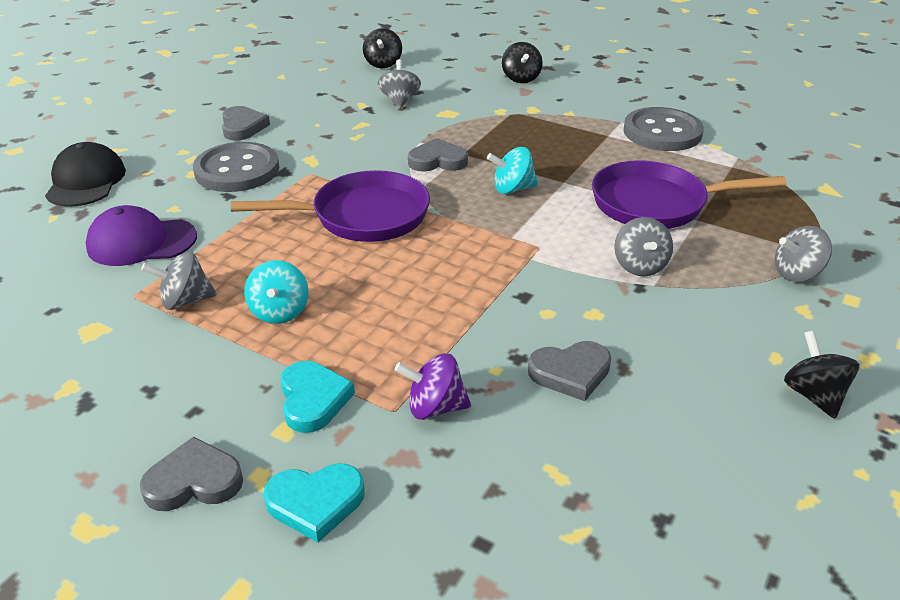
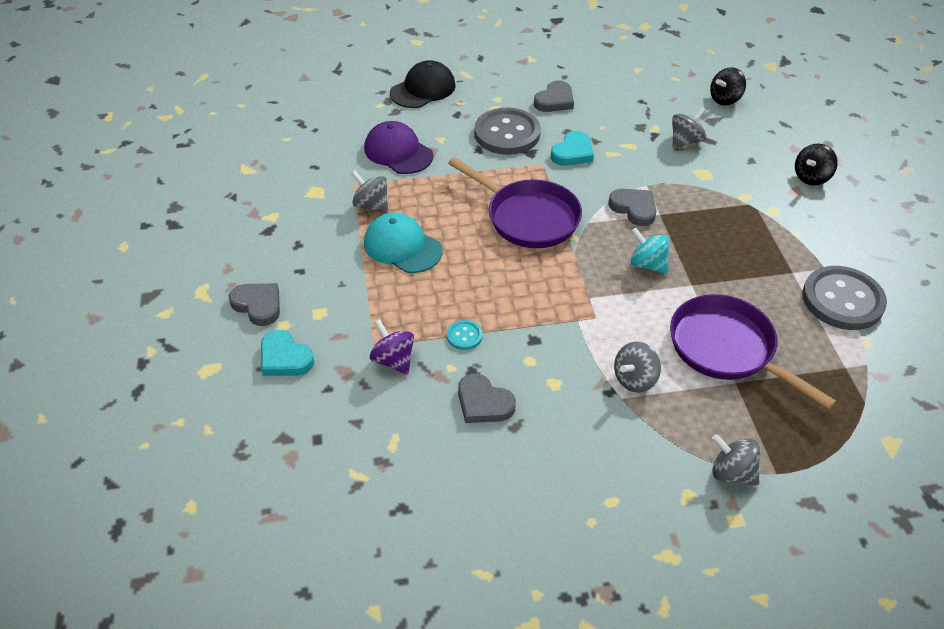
camera: 50 degrees right, 10 degrees up
turquoise spinning top [244,260,309,324] -> turquoise cap [364,213,442,273]
turquoise heart [280,361,355,433] -> turquoise heart moved to [551,131,594,166]
black spinning top [784,331,859,419] -> none
none -> turquoise button [447,320,483,350]

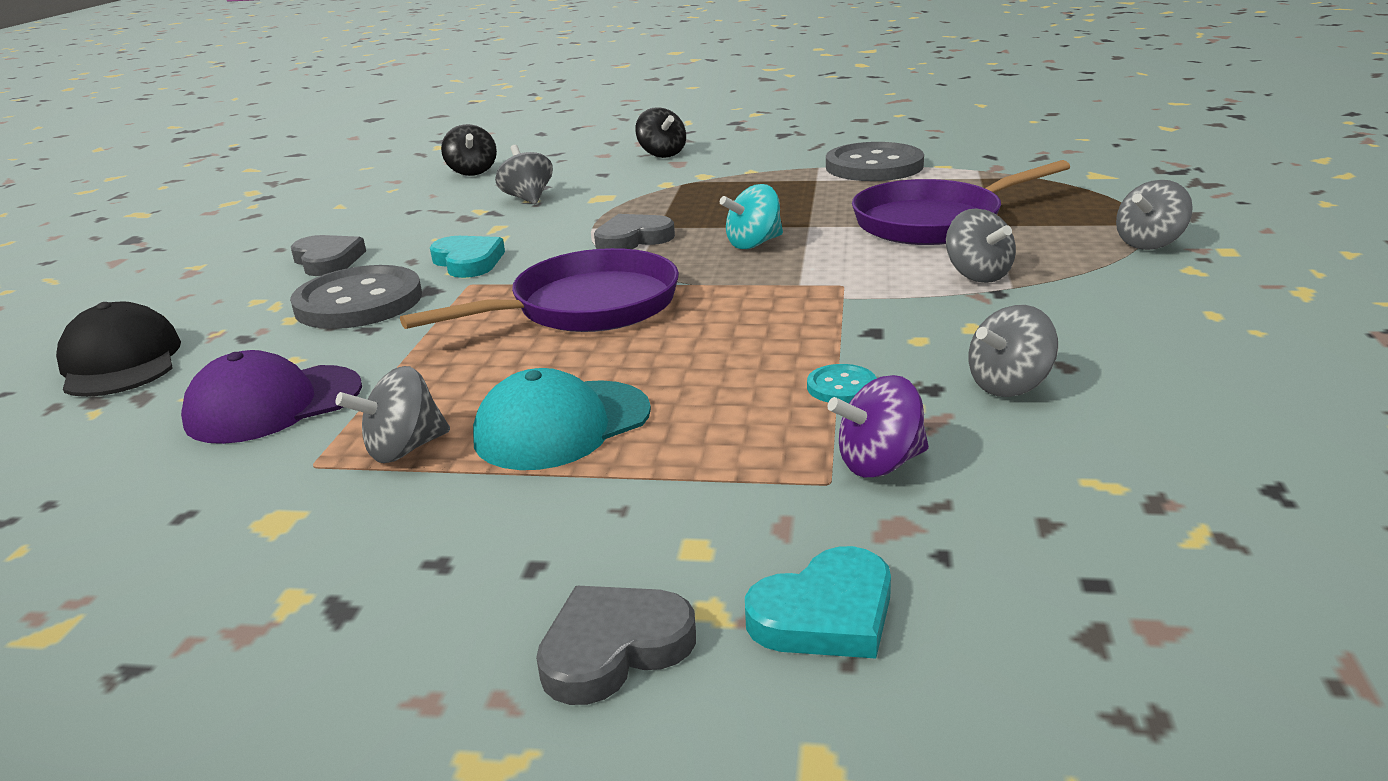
camera: 70 degrees left, 20 degrees down
grey heart [458,373,516,423] -> grey spinning top [968,305,1058,397]

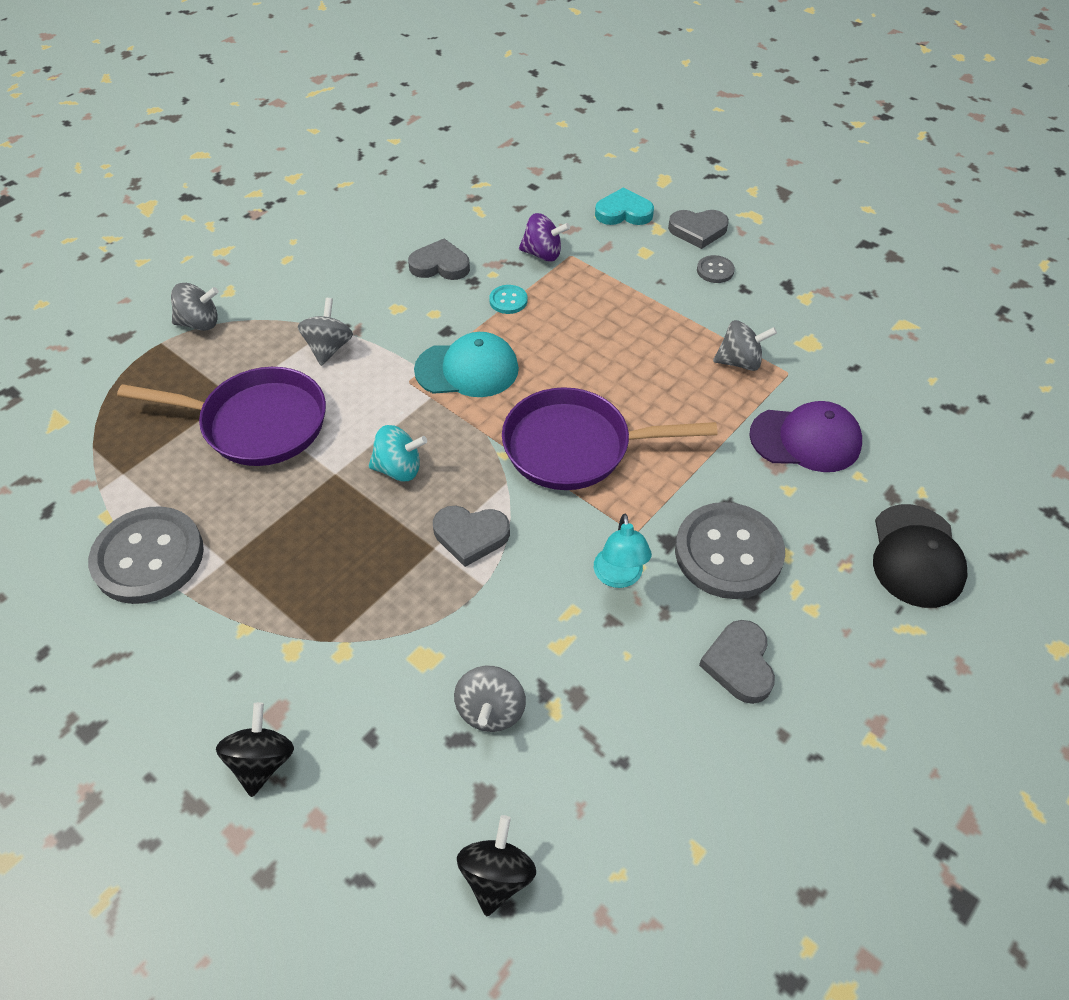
camera: 150 degrees left, 25 degrees up
turquoise heart [430,236,505,278] -> turquoise lamp [594,514,652,588]
turquoise cap [473,368,651,470] -> turquoise cap moved to [414,332,519,397]
grey spinning top [968,305,1058,397] -> grey heart [408,238,470,280]
none -> grey button [697,255,735,283]

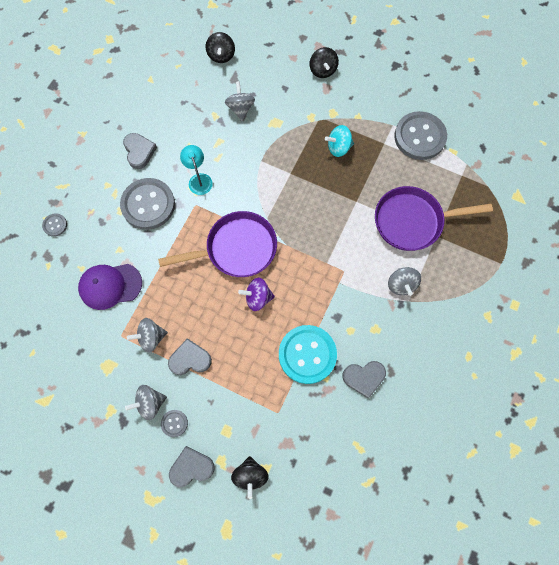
camera: 165 degrees right, 20 degrees up
grey spinning top [171,283,219,331] -> grey spinning top moved to [125,385,167,420]
turquoise spinning top [369,425,427,481] -> turquoise spinning top moved to [325,125,354,157]
turquoise cap [414,332,519,397] -> none
grey heart [433,506,510,567] -> grey heart moved to [168,338,212,375]
turquoise button [489,285,527,314] -> turquoise button [279,325,337,384], size x2.27
purple spinning top [519,213,570,261] -> purple spinning top moved to [238,277,275,311]
turquoise heart [595,187,654,225] -> black spinning top [231,456,269,499]
black cap [873,504,967,608] -> grey button [42,213,67,237]

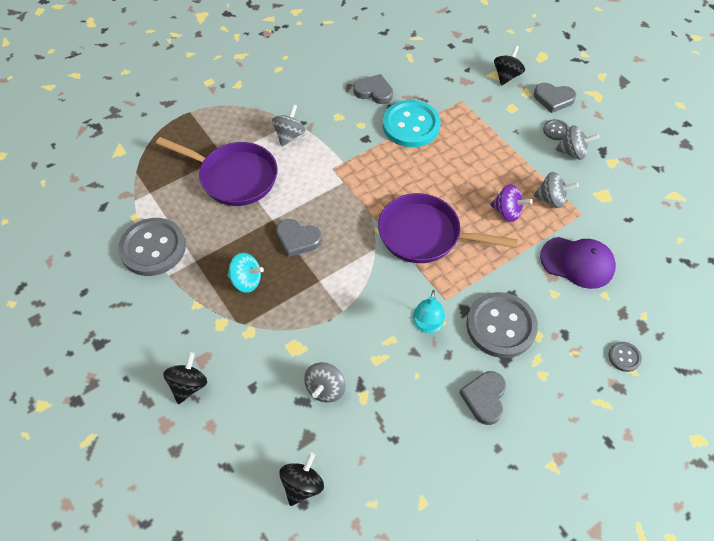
camera: 150 degrees left, 15 degrees down
grey heart [168,338,212,375] -> grey heart moved to [276,219,322,257]
purple spinning top [238,277,275,311] -> purple spinning top moved to [490,184,533,222]

